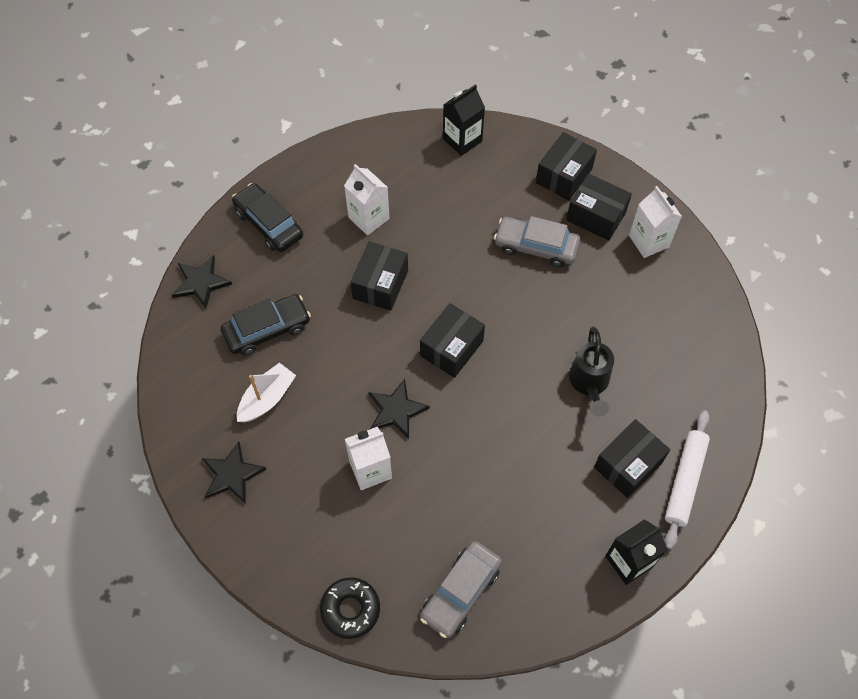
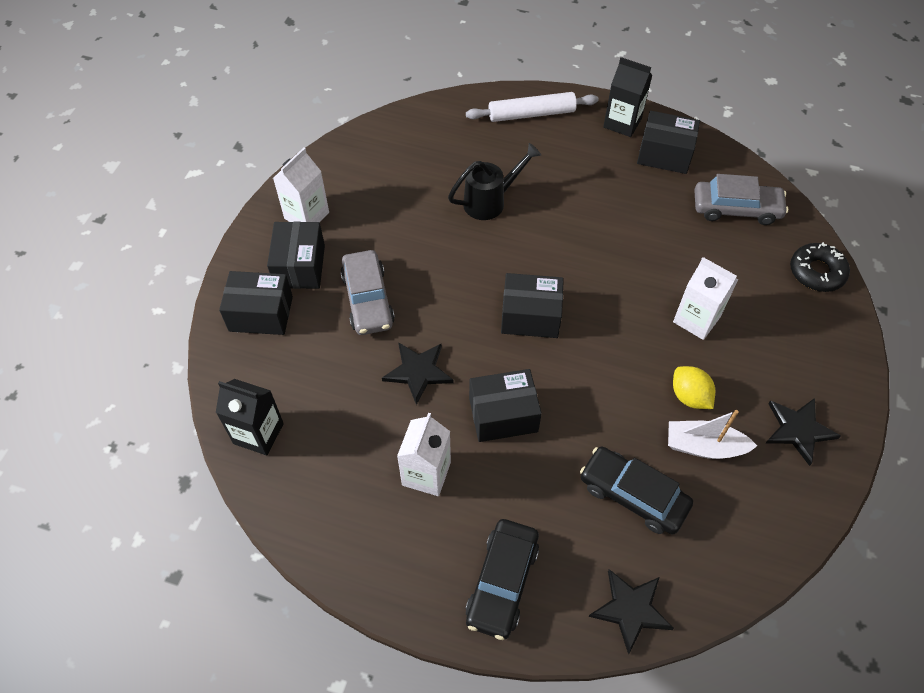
camera: 120 degrees left, 5 degrees down
black star [368,379,430,439] -> black star moved to [382,342,454,405]
black box [594,419,670,498] -> black box moved to [637,111,700,174]
none -> yellow lemon [673,366,715,409]

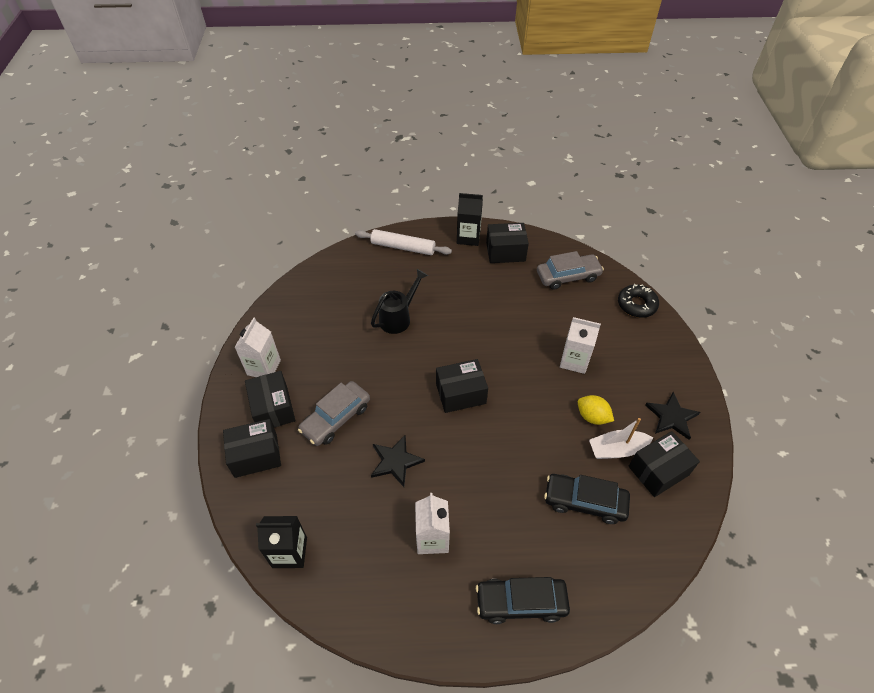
camera: 20 degrees left, 5 degrees down
grey car [340,250,395,335] -> grey car turned 75 degrees clockwise [298,381,370,446]
white rolling pin [466,92,599,122] -> white rolling pin turned 45 degrees clockwise [355,229,452,255]
black car [466,519,539,640] -> black car turned 90 degrees clockwise [476,577,570,624]
black box [469,369,542,442] -> black box moved to [628,431,700,497]
black star [589,569,674,655] -> none

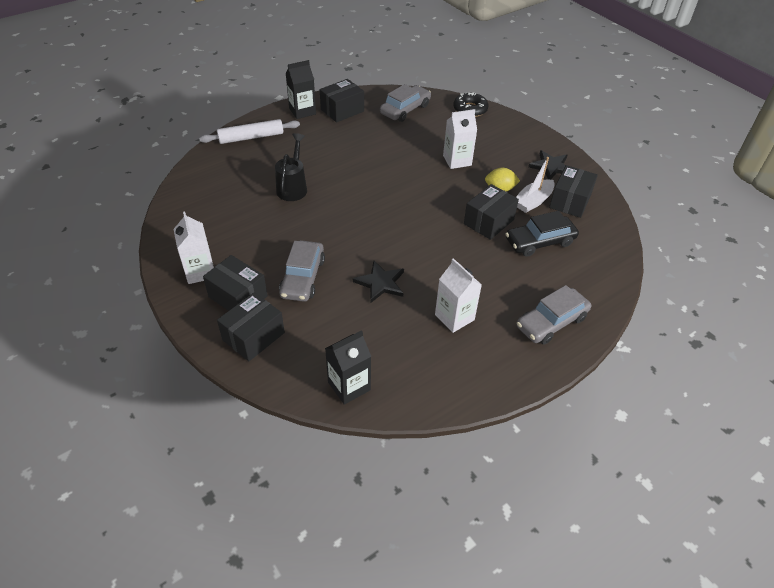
camera: 35 degrees left, 5 degrees down
black box [436,359,488,413] -> black box moved to [464,184,519,240]
black car [476,577,570,624] -> grey car [516,285,591,345]

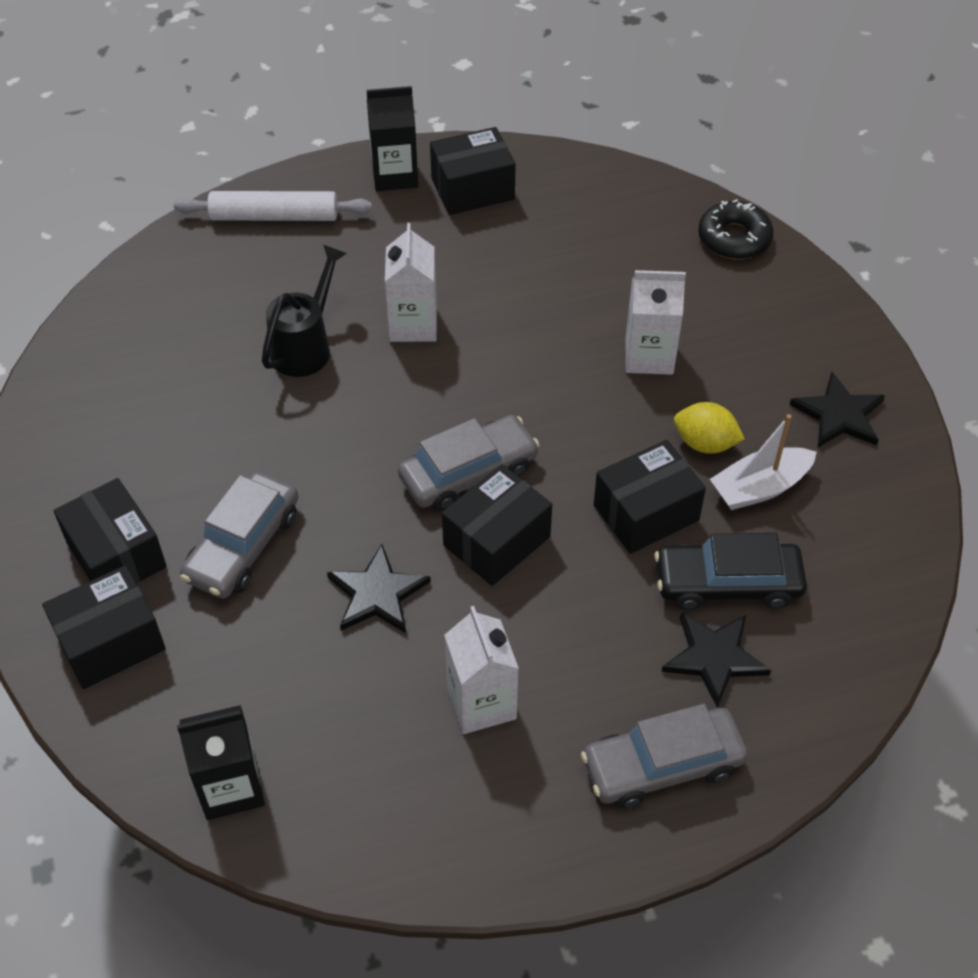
camera: 20 degrees right, 5 degrees up
white carton [174,211,214,284] -> white carton moved to [385,223,437,342]
grey car [380,84,431,122] -> grey car moved to [398,415,540,511]
black box [549,165,598,218] -> black box moved to [442,464,552,586]
none -> black star [661,613,771,708]

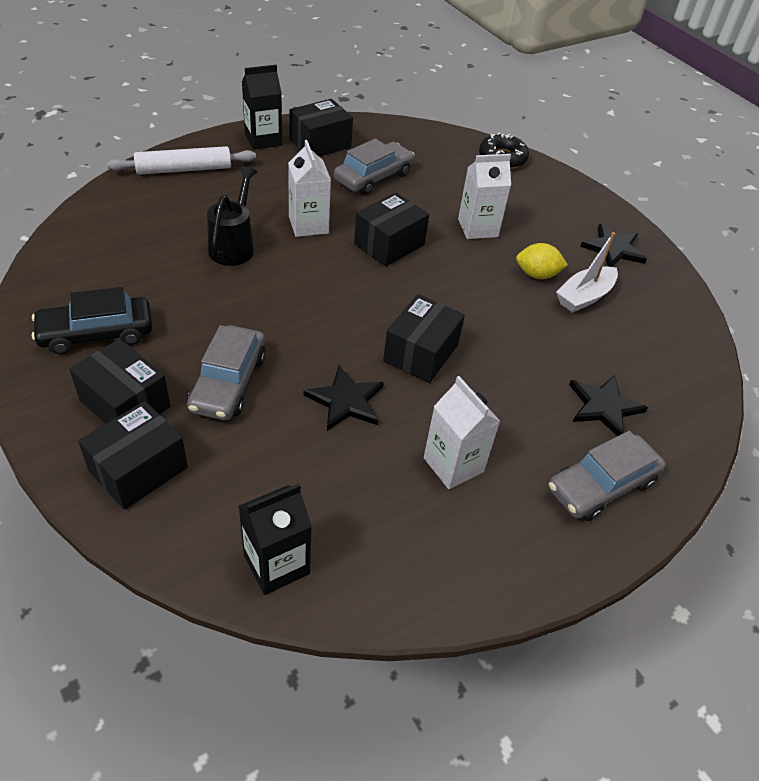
camera: 20 degrees left, 5 degrees down
grey car [398,415,540,511] -> grey car moved to [334,139,415,195]
black box [594,440,706,554] -> black box moved to [354,192,429,267]
black car [654,533,807,610] -> black car moved to [32,287,152,354]

